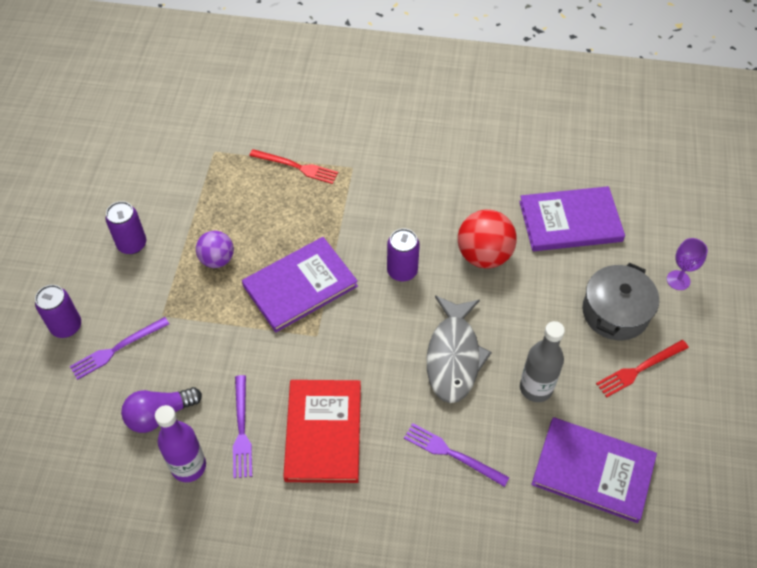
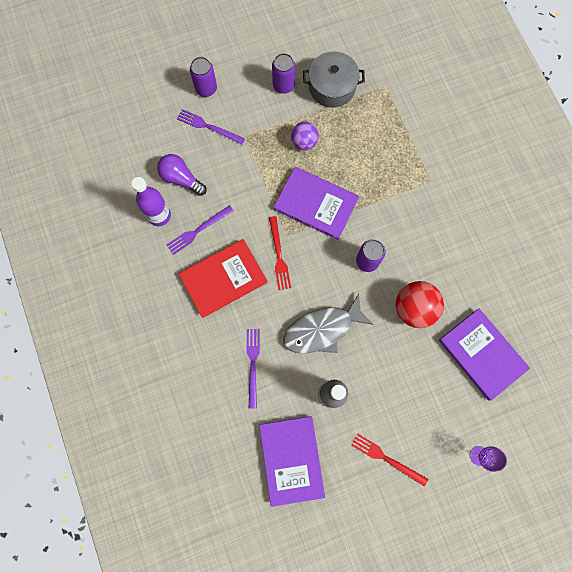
camera: 60 degrees right, 20 degrees up
red fork [250,149,338,184] -> red fork moved to [269,216,291,290]
grey pot [582,263,659,340] -> grey pot moved to [303,51,365,108]

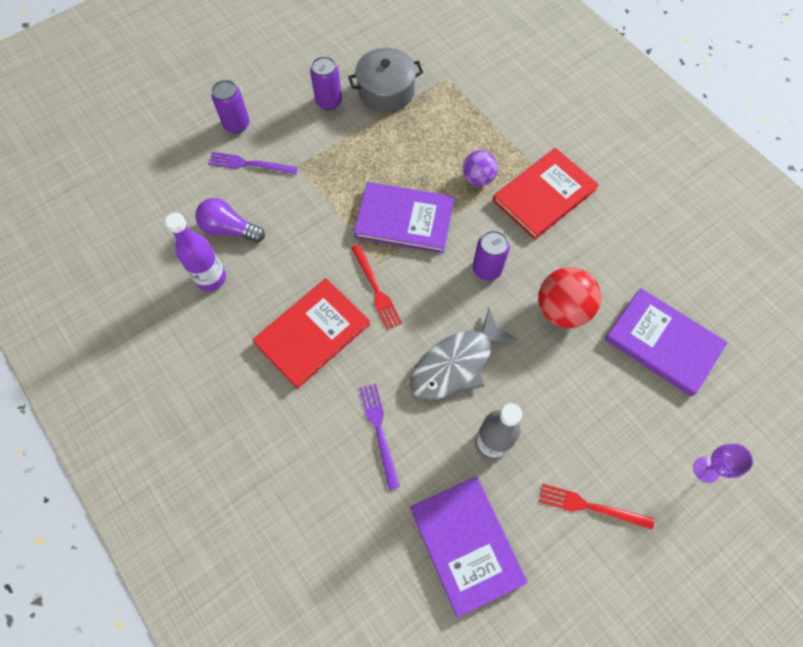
camera: 15 degrees left, 10 degrees down
purple fork [167,205,234,255] -> none
purple ball [291,122,319,150] -> purple ball moved to [463,150,498,186]
none -> red book [492,148,599,240]

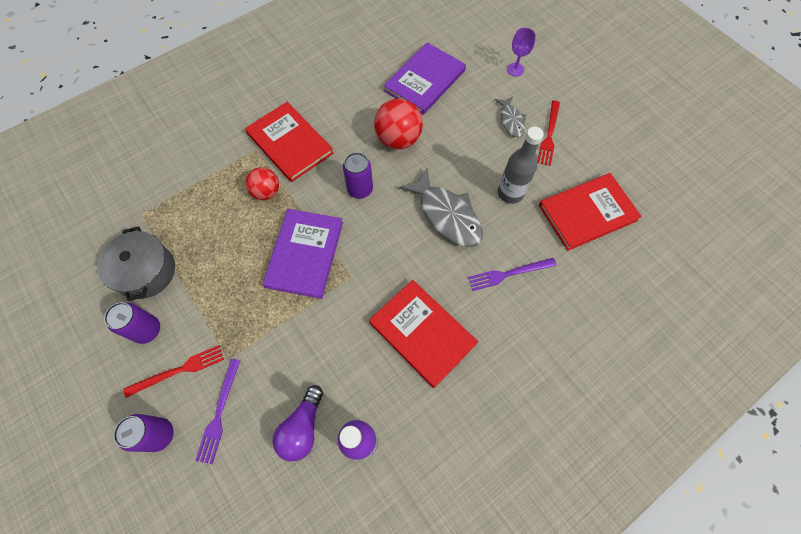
camera: 90 degrees left, 0 degrees up
red fork [351,244,402,330] -> red fork moved to [123,345,224,398]
purple book [410,476,527,617] -> red book [539,173,642,251]
purple ball [463,150,498,186] -> red ball [245,167,279,200]
none -> grey fish [495,96,526,137]

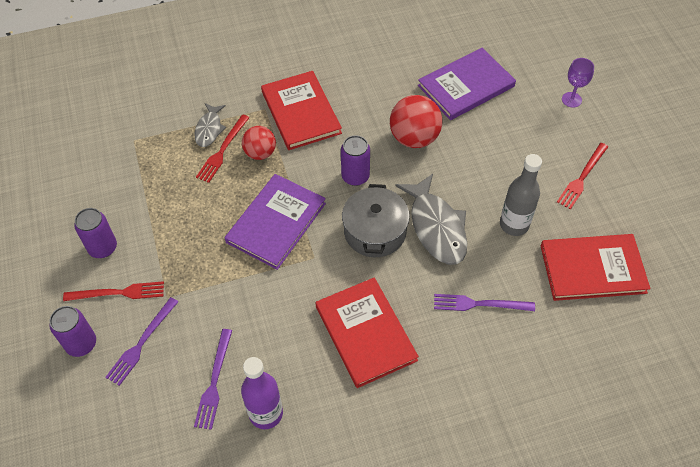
camera: 20 degrees right, 10 degrees down
grey pot [97,227,175,301] -> grey pot moved to [342,184,410,257]
purple light bulb [273,385,323,461] -> purple fork [194,329,232,430]
grey fish [495,96,526,137] -> grey fish moved to [195,103,226,147]
none -> red fork [196,114,250,183]

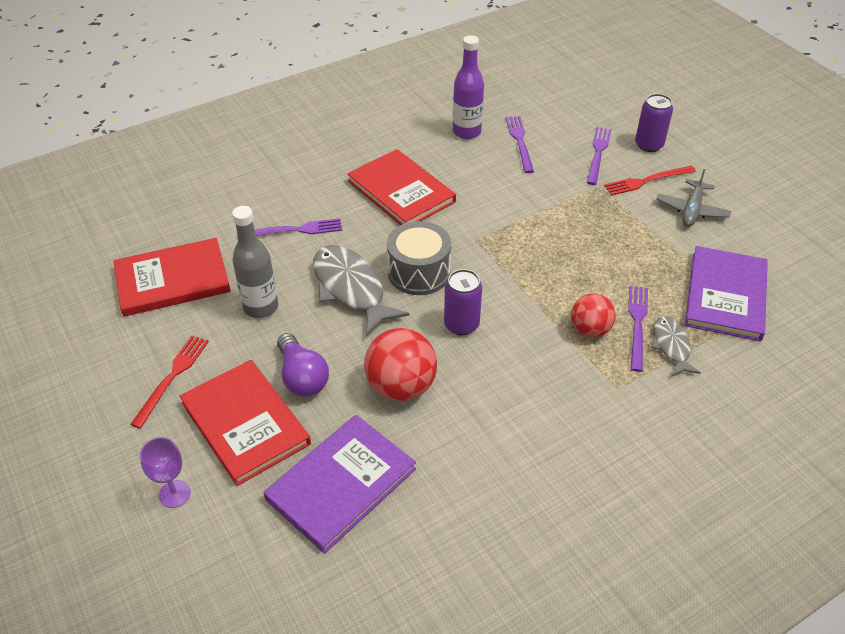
camera: 165 degrees right, 10 degrees down
purple can [74,208,117,258] -> grey plane [656,169,731,227]
red fork [196,114,250,183] -> purple fork [628,286,648,372]
purple book [225,174,326,270] -> purple book moved to [685,246,768,342]
red book [261,71,342,150] -> red book moved to [179,360,311,486]
grey pot [342,184,410,257] -> grey drum [387,221,451,295]
none -> purple light bulb [277,333,329,397]

